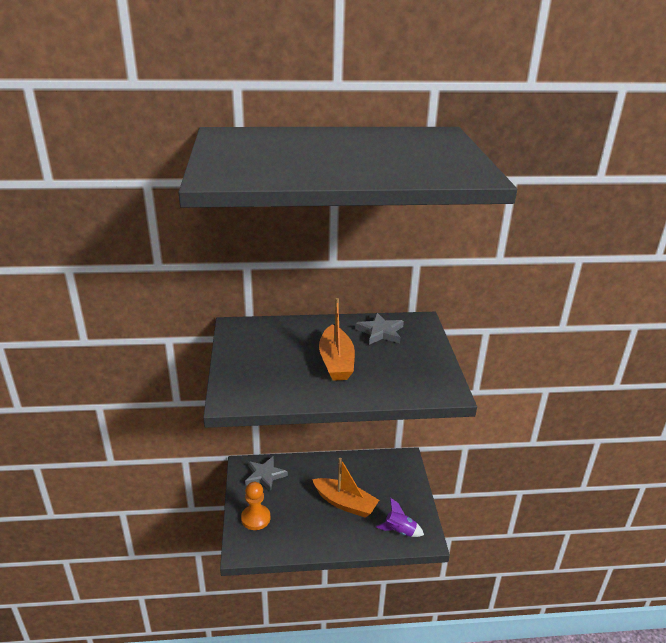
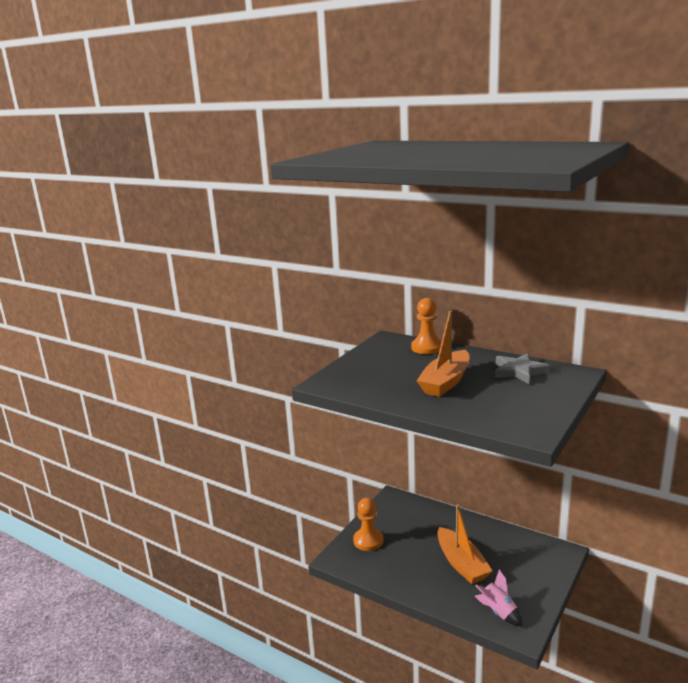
camera: 40 degrees right, 10 degrees down
grey star [245,456,288,492] -> none
purple rocket [376,498,424,537] -> pink rocket [475,570,522,626]
none -> orange pawn [411,298,442,354]

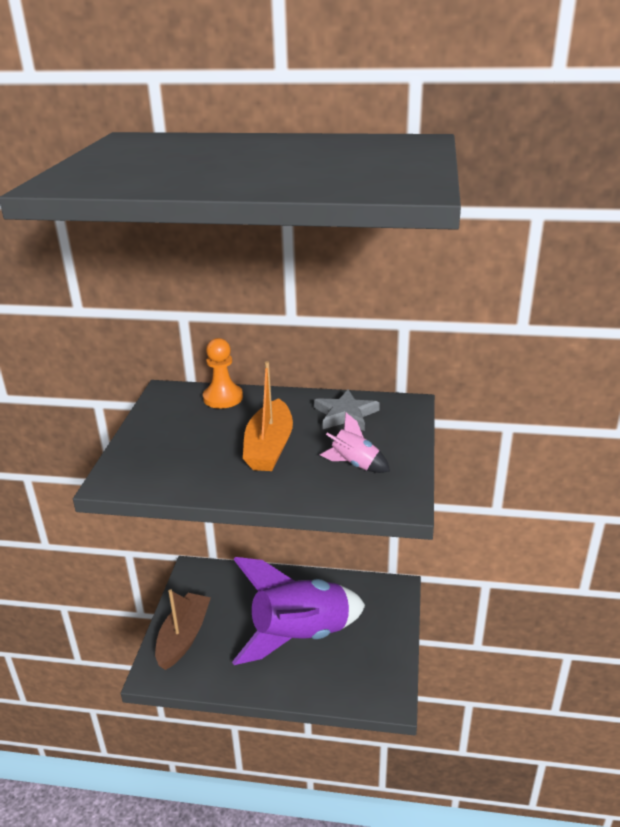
camera: 25 degrees left, 10 degrees up
orange pawn [353,498,383,551] -> brown boat [155,589,211,670]
orange boat [437,504,492,584] -> purple rocket [232,557,365,665]
pink rocket [475,570,522,626] -> pink rocket moved to [320,413,390,473]

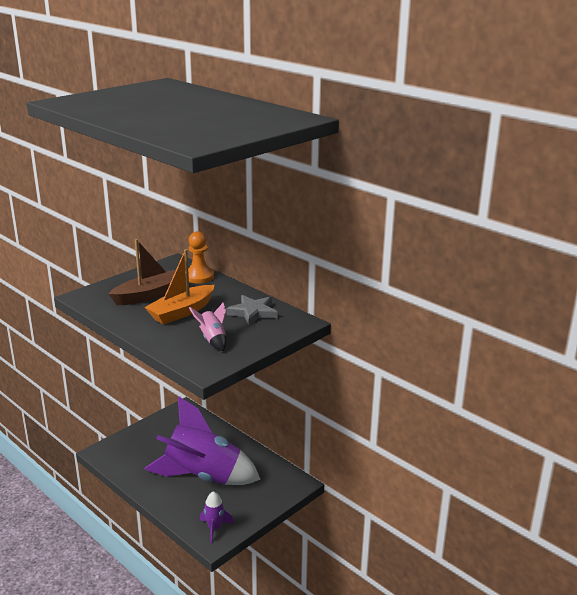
camera: 35 degrees right, 5 degrees down
brown boat [155,589,211,670] -> brown boat moved to [109,239,175,305]
none -> purple rocket [200,491,234,543]

